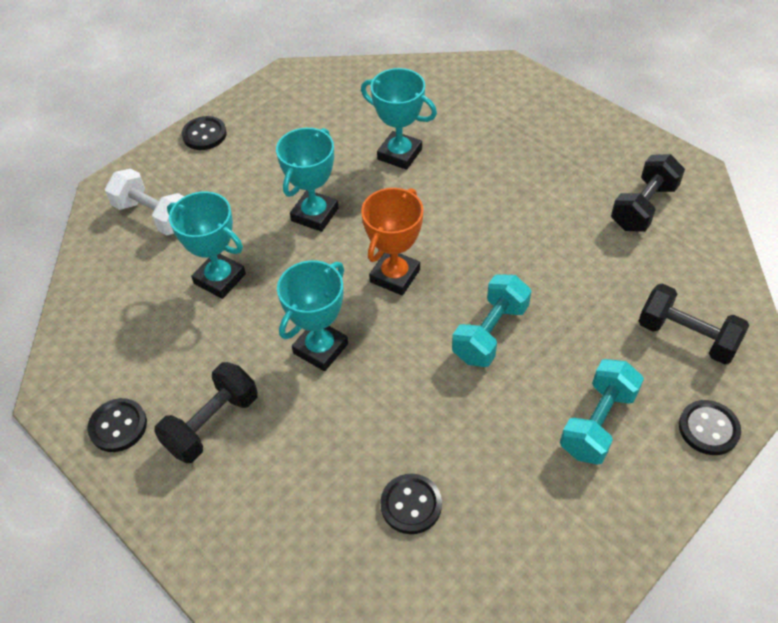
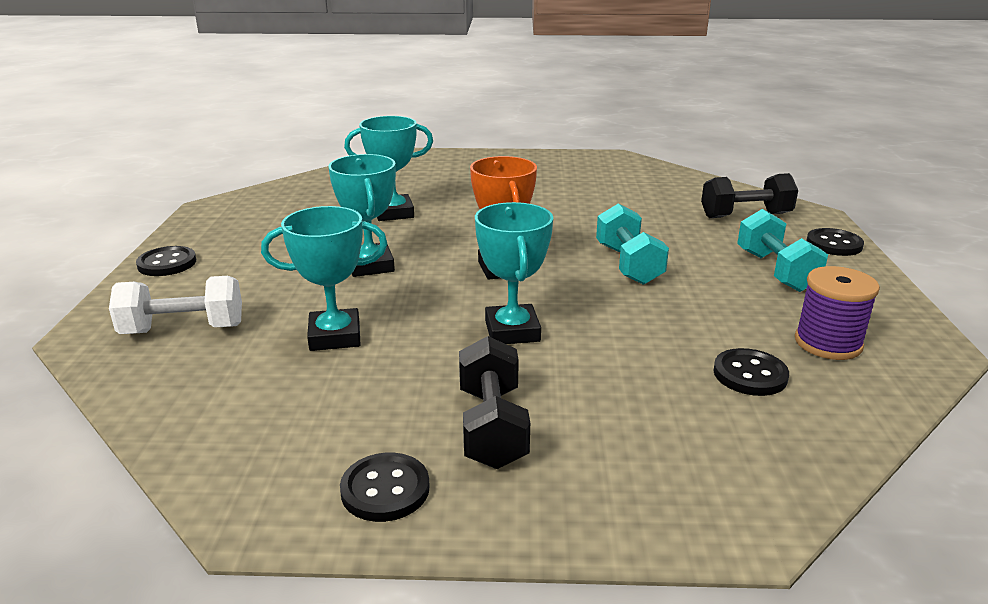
camera: 45 degrees left, 25 degrees down
black dumbbell [611,154,685,232] -> none
none -> purple spool [795,266,880,360]

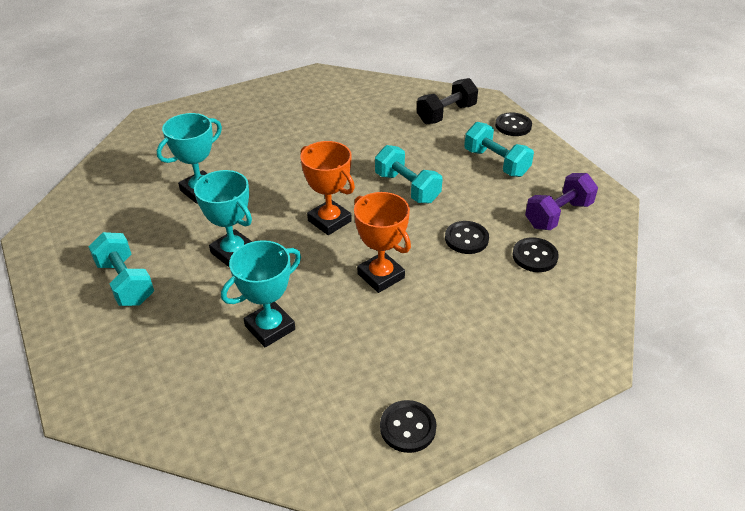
camera: 30 degrees left, 15 degrees up
white dumbbell [109,276,242,334] -> none
black button [136,246,196,276] -> black button moved to [445,221,489,254]
black dumbbell [459,336,530,469] -> none
turquoise trophy [475,202,553,344] -> orange trophy [354,192,411,293]
purple spool [795,266,880,360] -> purple dumbbell [525,173,598,230]
none -> turquoise dumbbell [88,232,154,306]

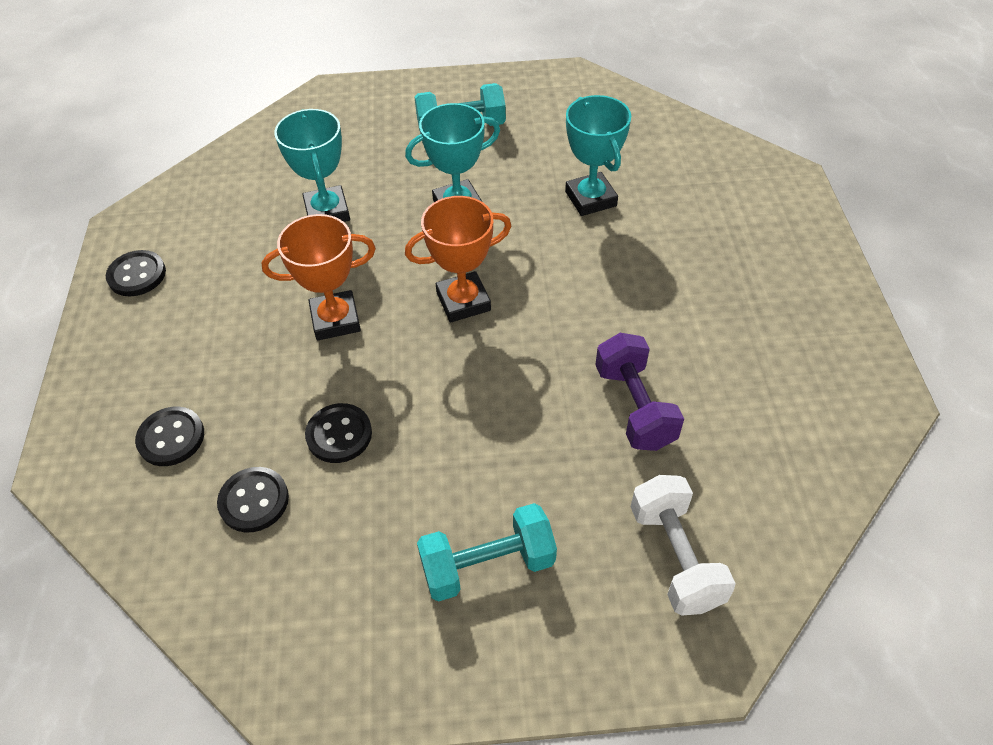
camera: 115 degrees right, 10 degrees up
turquoise dumbbell [375,145,443,203] -> none
black dumbbell [417,78,478,124] -> white dumbbell [631,475,736,616]
black button [495,112,532,136] -> black button moved to [135,407,204,466]
purple dumbbell [525,173,598,230] -> purple dumbbell moved to [595,333,684,451]

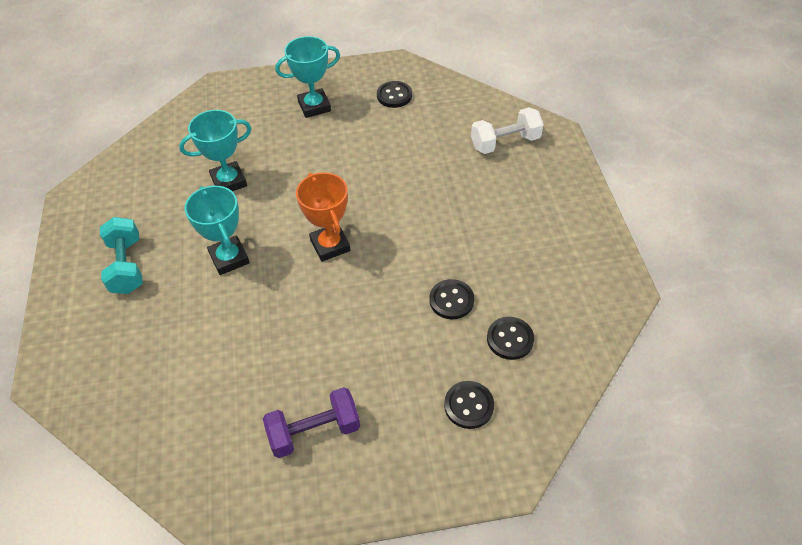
camera: 95 degrees left, 0 degrees up
black button [106,250,166,296] -> black button moved to [377,81,412,108]
orange trophy [261,214,376,340] -> none
turquoise trophy [274,109,350,222] -> turquoise trophy moved to [275,36,340,118]
turquoise dumbbell [417,503,557,602] -> none
purple dumbbell [595,333,684,451] -> purple dumbbell moved to [263,387,360,458]

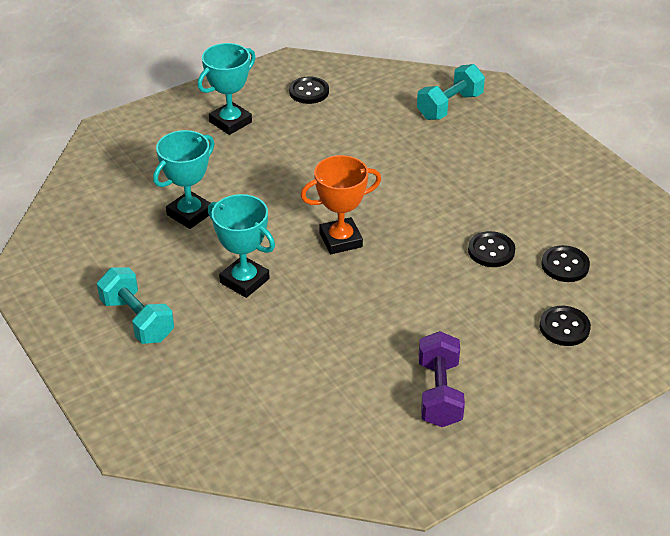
camera: 25 degrees left, 10 degrees down
purple dumbbell [263,387,360,458] -> purple dumbbell turned 45 degrees counterclockwise [419,331,465,427]
orange trophy [296,172,350,262] -> orange trophy turned 60 degrees counterclockwise [301,155,381,254]
white dumbbell [471,107,544,154] -> turquoise dumbbell [417,64,485,120]

